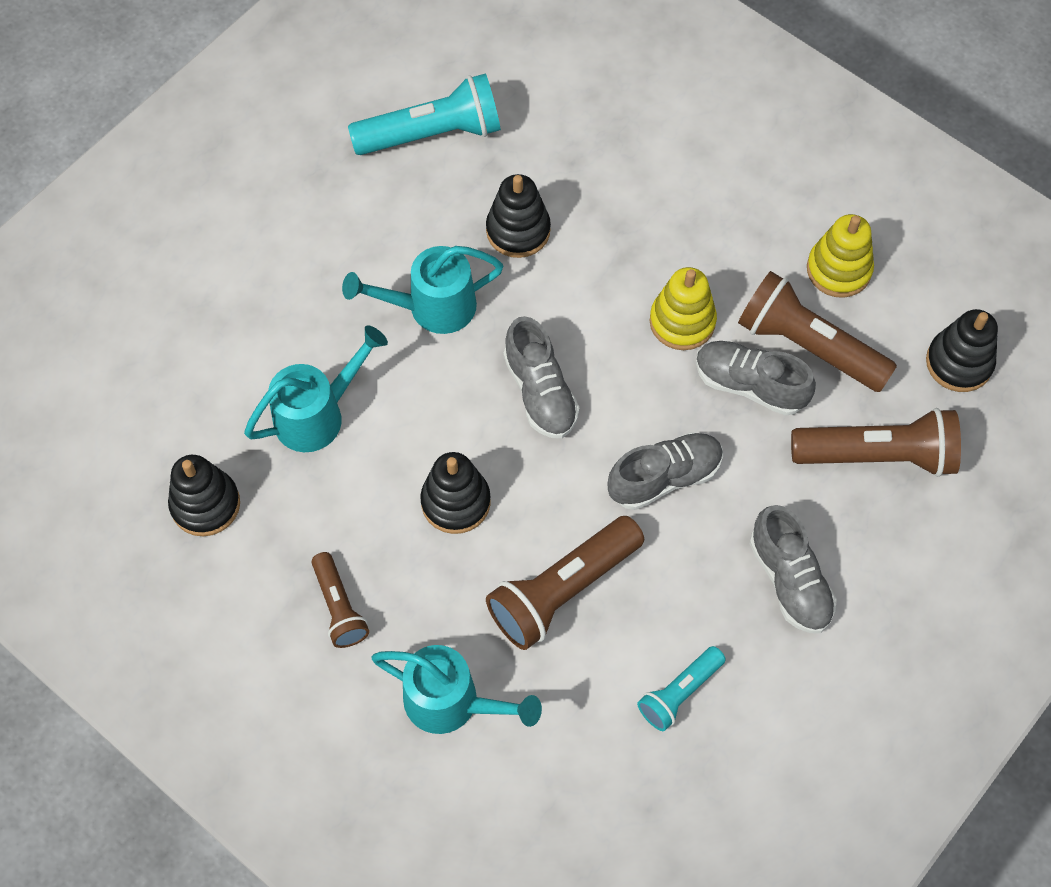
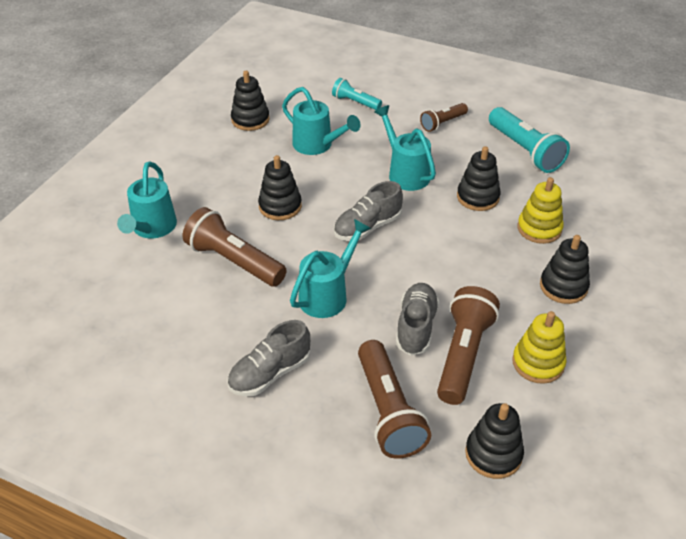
camera: 75 degrees right, 20 degrees down
brown flashlight [311,552,369,648] -> brown flashlight moved to [420,103,468,132]
grey shoe [607,432,723,510] -> turquoise watering can [290,219,371,318]
turquoise flashlight [637,646,726,731] -> turquoise flashlight moved to [332,78,382,110]
yellow stacking toy [650,267,717,350] -> yellow stacking toy moved to [517,177,564,244]
none -> black stacking toy [540,235,590,304]

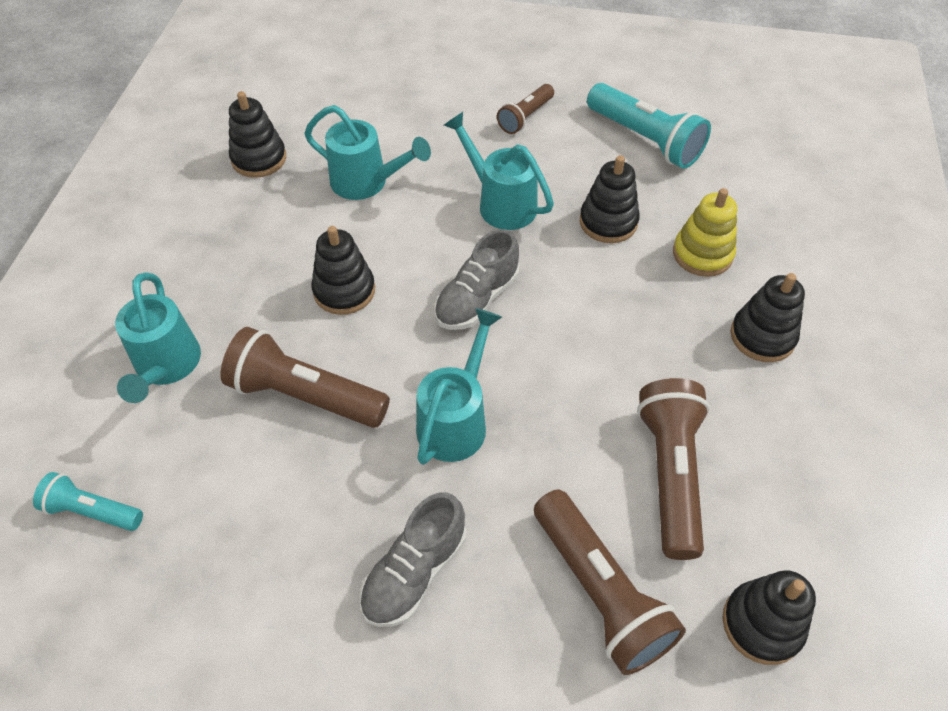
camera: 15 degrees left, 10 degrees up
turquoise flashlight [332,78,382,110] -> turquoise flashlight moved to [33,472,143,531]
grey shoe [396,283,439,355] -> none
yellow stacking toy [512,311,566,384] -> none

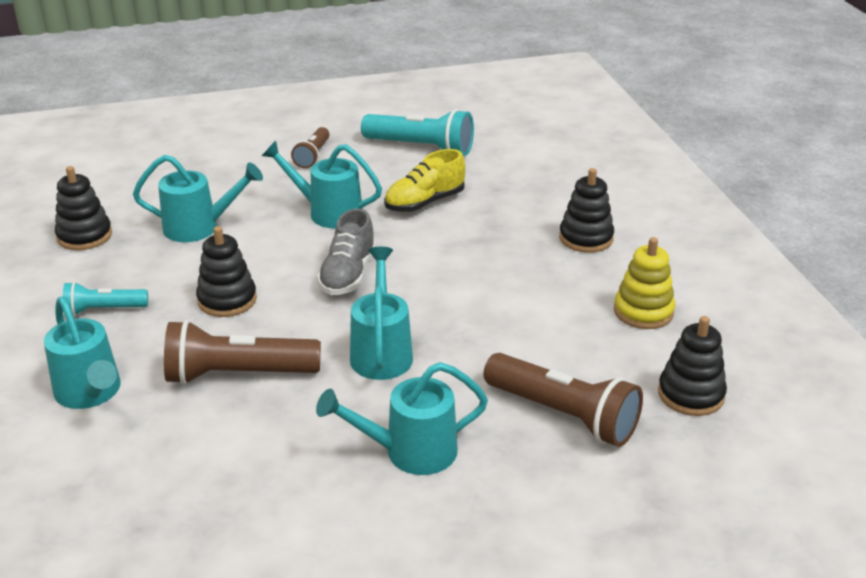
camera: 25 degrees left, 20 degrees down
turquoise flashlight [33,472,143,531] -> turquoise flashlight moved to [63,282,148,316]
grey shoe [359,492,466,627] -> turquoise watering can [316,362,488,475]
black stacking toy [580,155,640,243] -> yellow shoe [384,149,465,212]
brown flashlight [637,378,710,560] -> none
yellow stacking toy [673,188,737,277] -> yellow stacking toy moved to [614,237,675,329]

